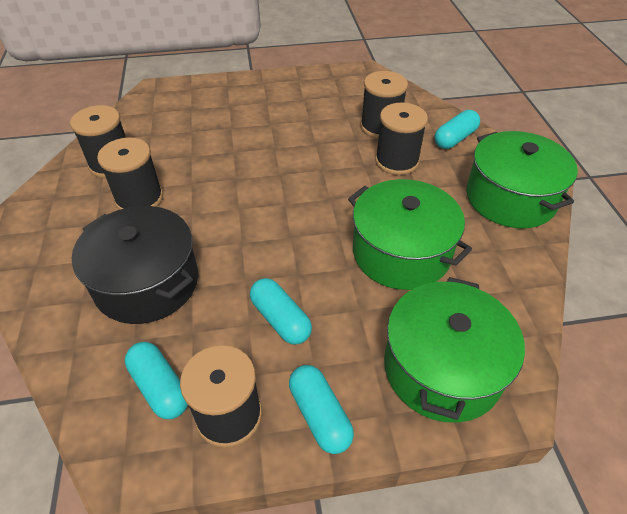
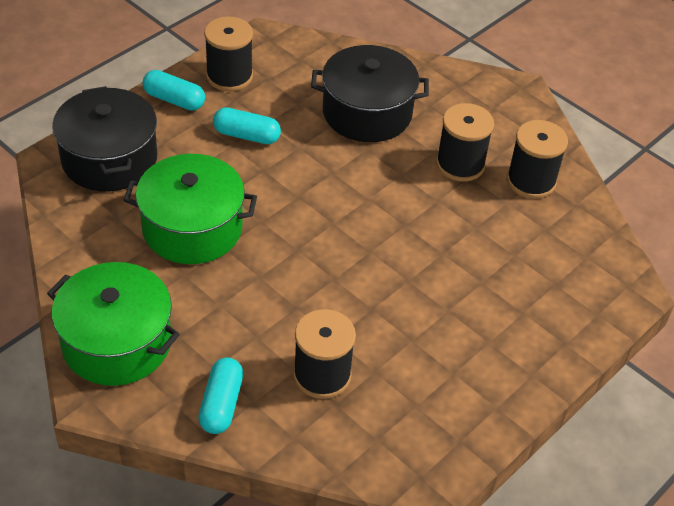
camera: 140 degrees right, 0 degrees up
turquoise capsule [125,342,188,419] -> none
black spool [375,103,428,175] -> none
green pot [384,277,525,423] -> black pot [52,86,157,192]

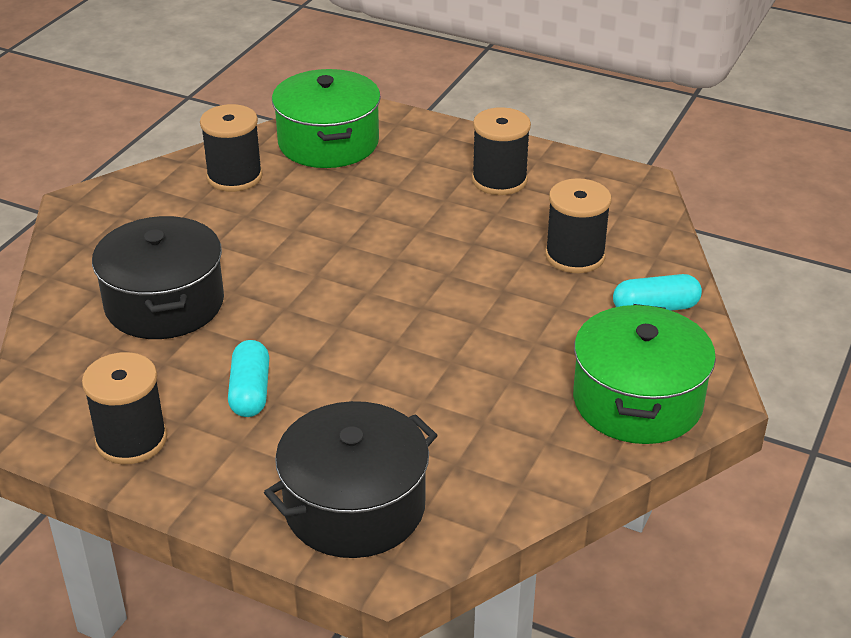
camera: 105 degrees left, 10 degrees down
green pot [124,154,257,264] -> green pot moved to [272,69,381,168]
turquoise capsule [143,70,205,110] -> none
black spool [436,103,494,182] -> black spool moved to [472,107,531,195]

